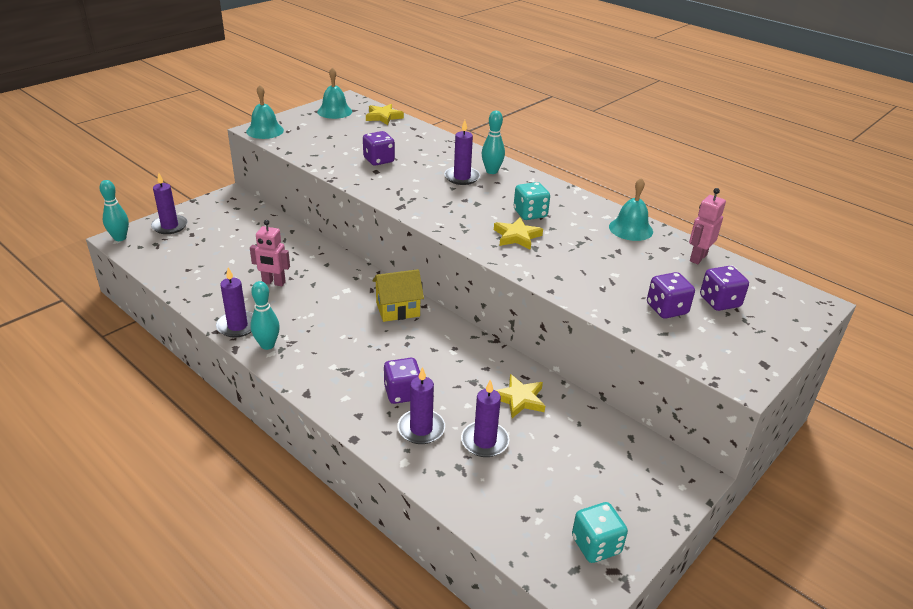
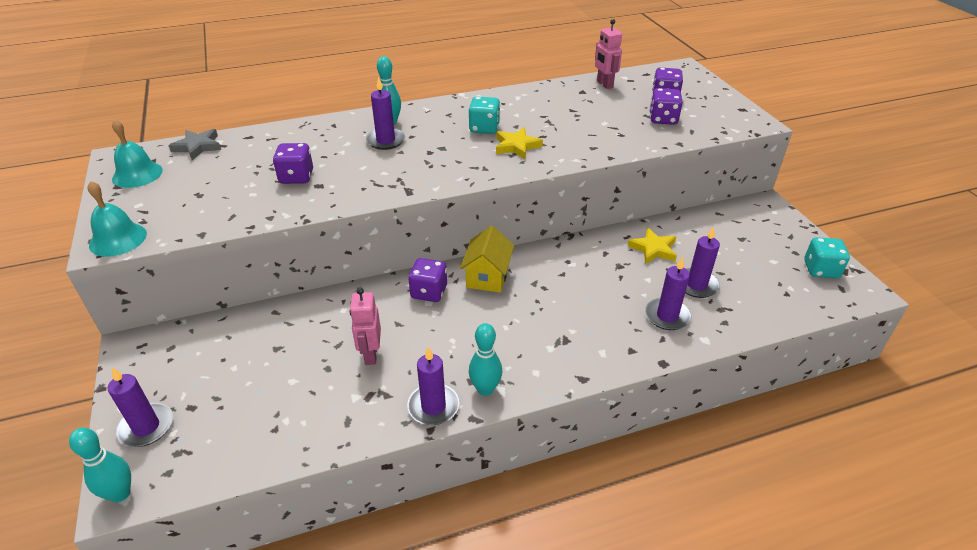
camera: 60 degrees left, 5 degrees up
pink robot [250,220,290,286] -> pink robot turned 135 degrees clockwise [350,287,381,365]
yellow star [366,104,404,125] -> grey star [168,129,221,160]
purple dice [384,358,420,404] -> purple dice moved to [408,258,447,302]
turquoise bell [609,178,653,241] -> none

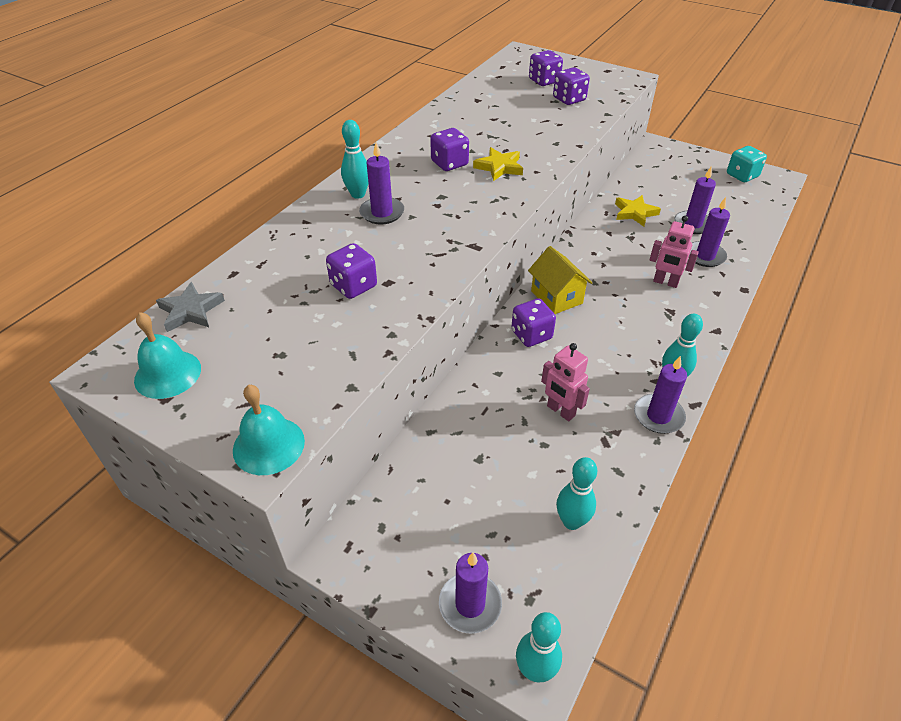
camera: 40 degrees left, 5 degrees up
turquoise dice [469,97,500,134] -> purple dice [430,128,469,171]
pink robot [595,19,622,89] -> pink robot moved to [650,216,699,288]
none -> turquoise bowling pin [557,457,597,530]

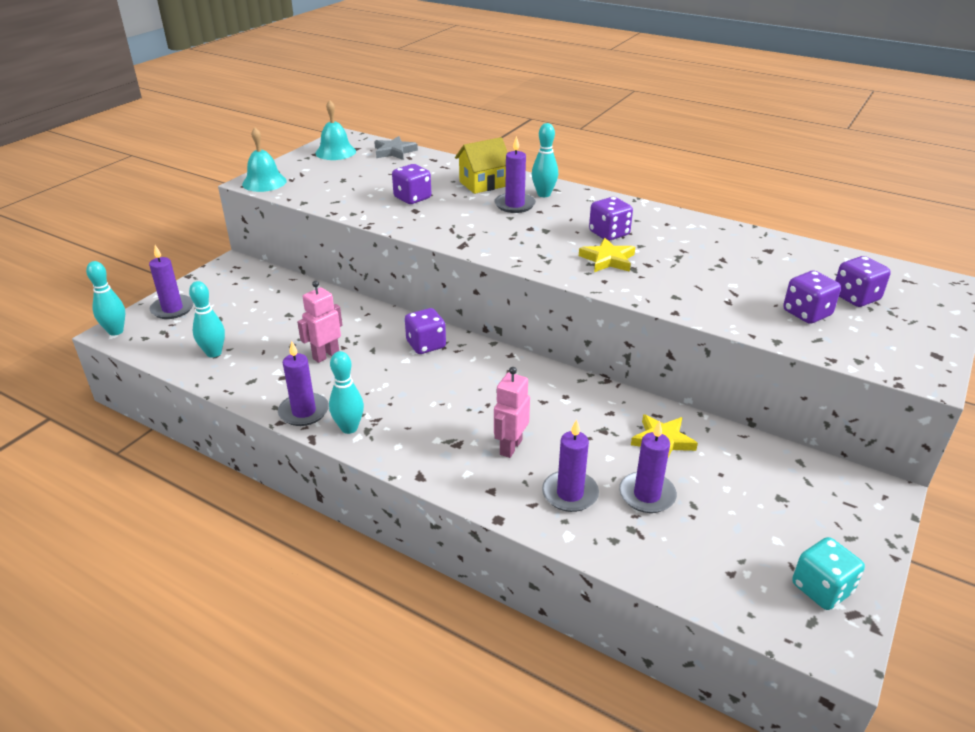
camera: 90 degrees right, 10 degrees down
yellow house [528,246,592,314] -> yellow house moved to [455,137,508,194]

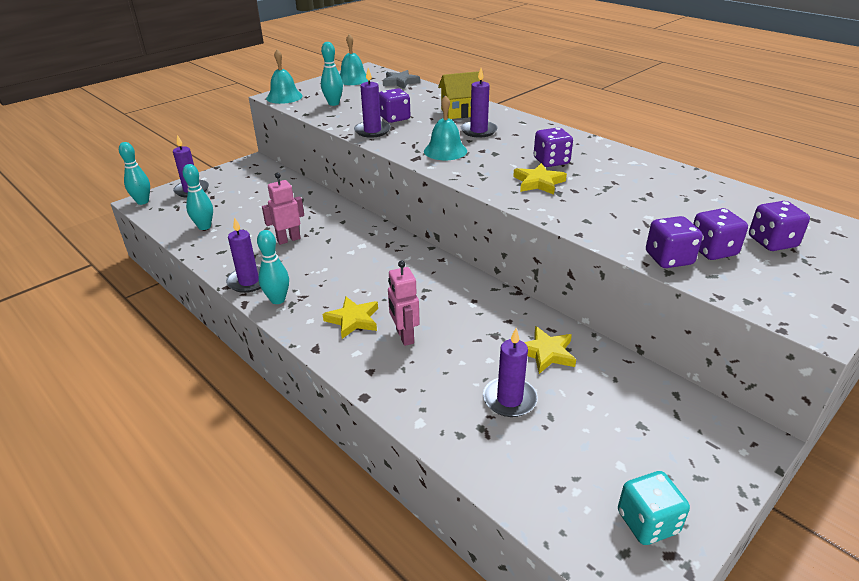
camera: 15 degrees right, 0 degrees up
purple dice [405,308,446,354] -> purple dice moved to [646,216,703,268]
pink robot [494,367,530,458] -> pink robot turned 60 degrees counterclockwise [388,261,420,346]
turquoise bowling pin [532,123,558,197] -> turquoise bowling pin moved to [321,42,343,106]
purple candle [542,419,599,512] -> purple candle moved to [354,68,391,138]
none -> yellow star [323,297,378,339]
none -> turquoise bell [424,95,467,160]

